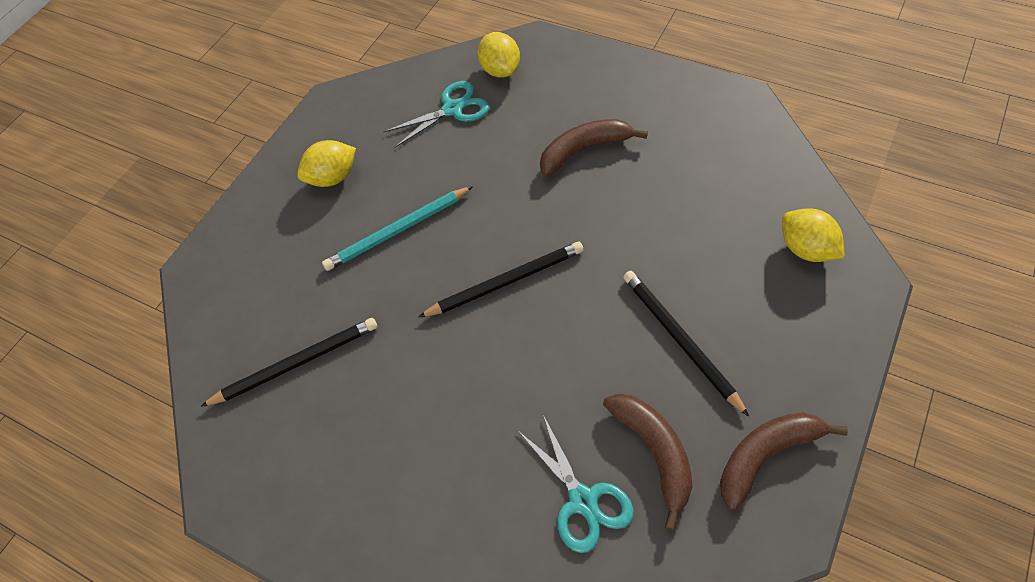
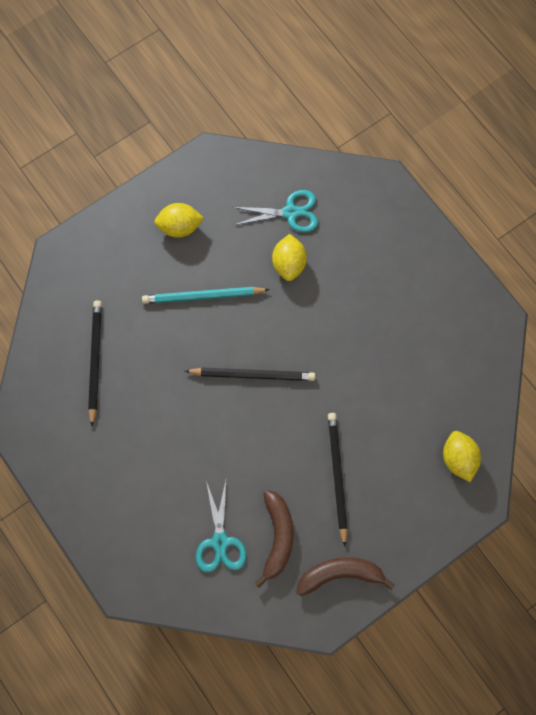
camera: 20 degrees right, 15 degrees up
black pencil [200,318,377,407] -> black pencil turned 90 degrees counterclockwise [88,300,102,426]
yellow lemon [477,32,520,78] -> yellow lemon moved to [272,234,307,281]
brown banana [540,119,648,177] -> none

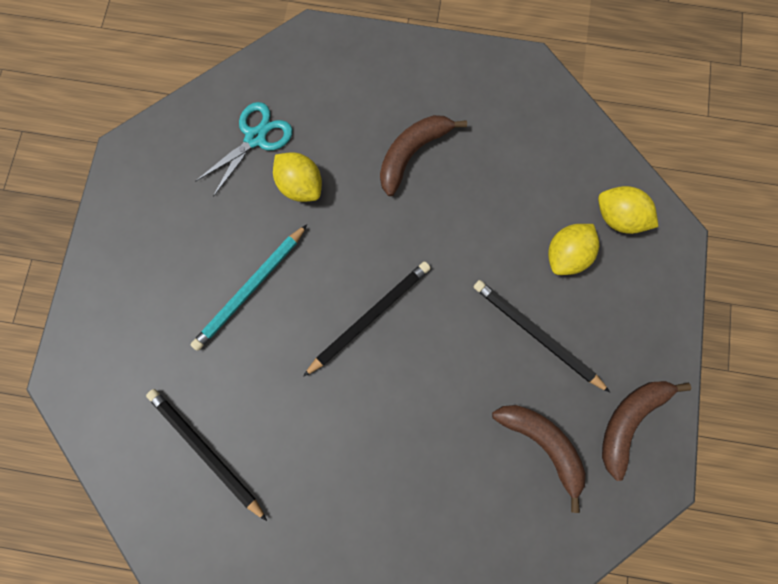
camera: 45 degrees left, 5 degrees up
yellow lemon [154,203,204,238] -> yellow lemon moved to [548,224,600,275]
turquoise scissors [196,481,246,572] -> none
none -> brown banana [380,115,467,196]

